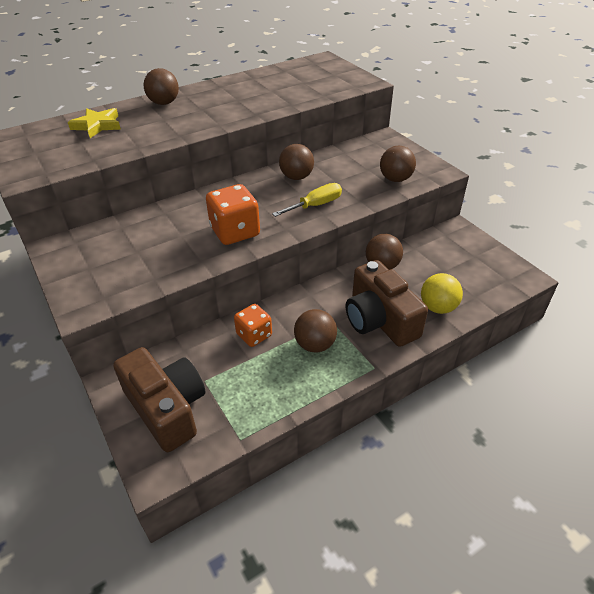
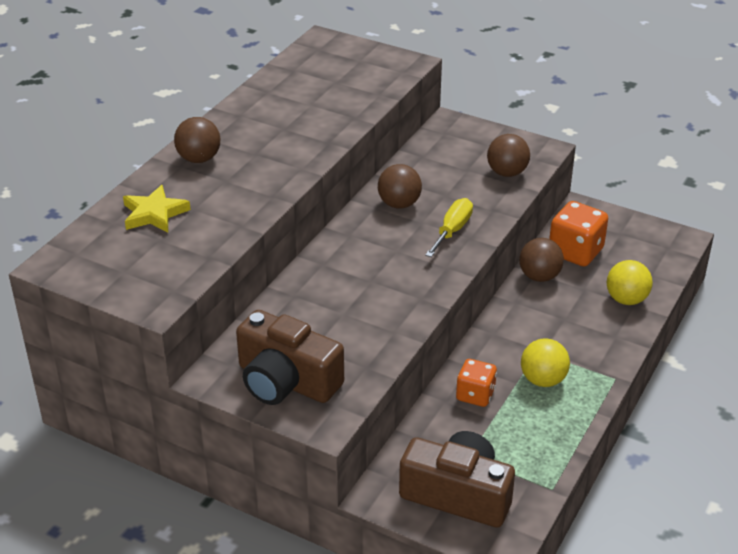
camera: 30 degrees left, 5 degrees down
orange dice [206,184,260,245] -> orange dice moved to [549,201,608,267]
brown ball [294,309,337,352] -> yellow ball [521,338,570,387]
brown camera [346,260,428,347] -> brown camera moved to [236,310,344,405]

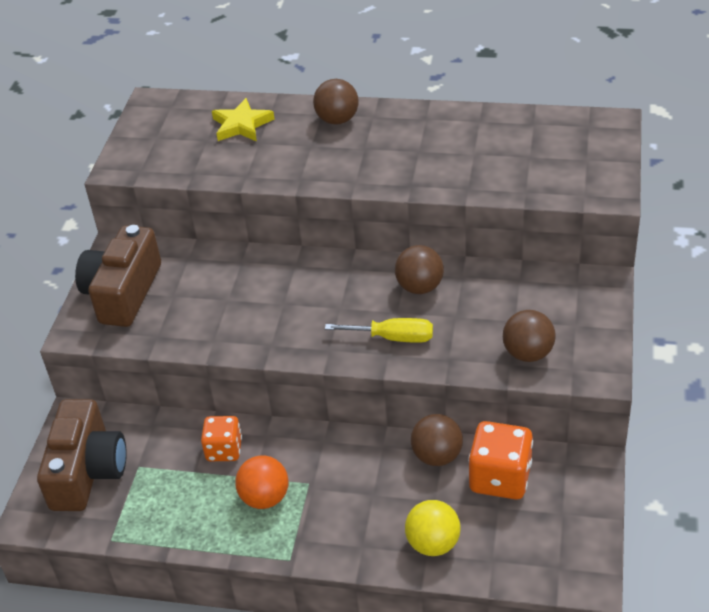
camera: 75 degrees right, 5 degrees up
yellow ball [521,338,570,387] -> orange ball [235,455,288,509]

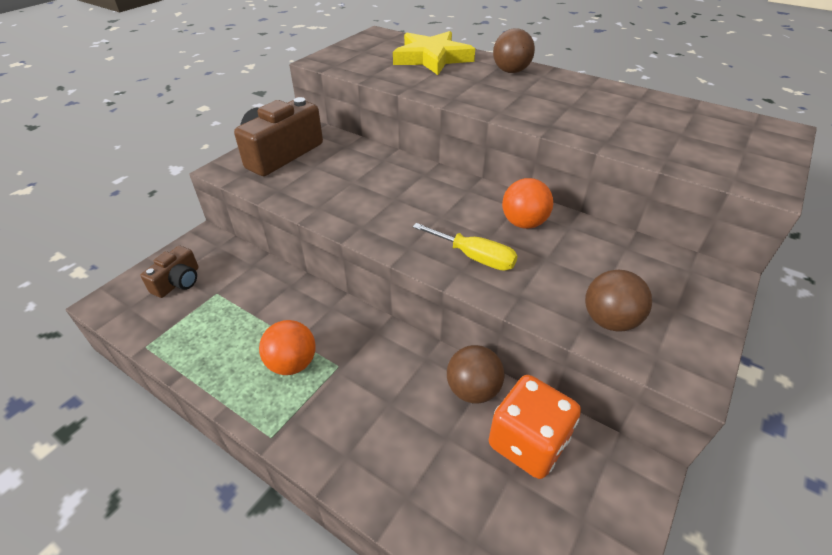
camera: 20 degrees right, 0 degrees up
brown camera [37,399,127,511] -> brown camera [140,246,199,298], size x0.55
orange dice [201,416,242,461] -> none
yellow star [212,98,274,141] -> yellow star [393,31,475,75], size x1.50
brown ball [395,245,444,294] -> orange ball [502,178,553,229]
yellow ball [405,500,461,556] -> none

